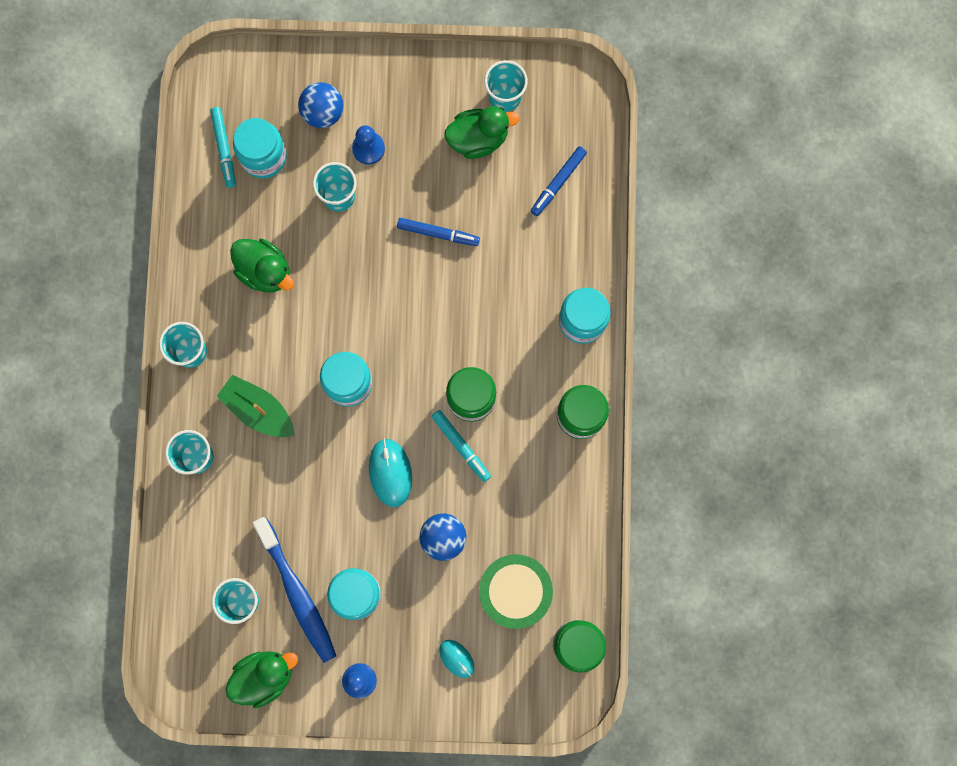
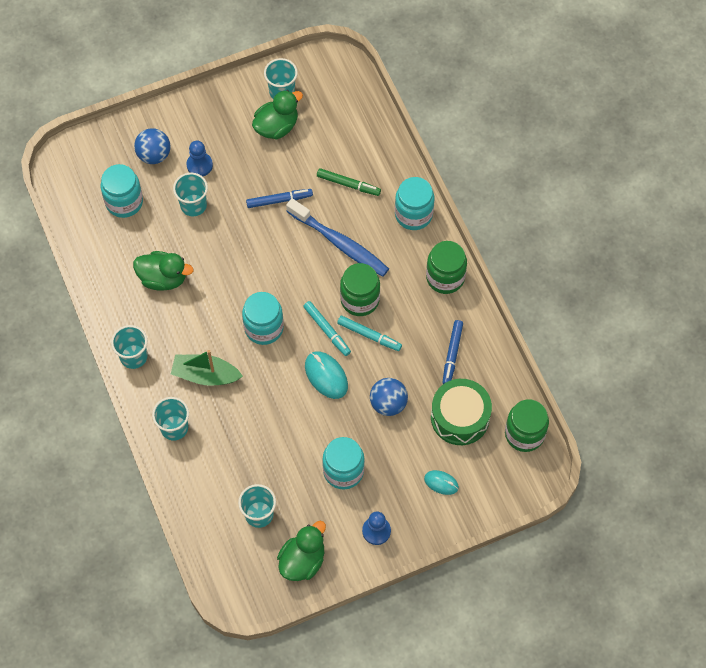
camera: 25 degrees left, 15 degrees down
turquoise marker [210,107,236,188] -> turquoise marker moved to [303,301,351,356]
blue toothbrush [253,517,336,663] -> blue toothbrush moved to [286,198,389,277]
blue marker [531,146,587,216] -> blue marker moved to [442,320,463,384]
none -> green marker [317,168,381,196]

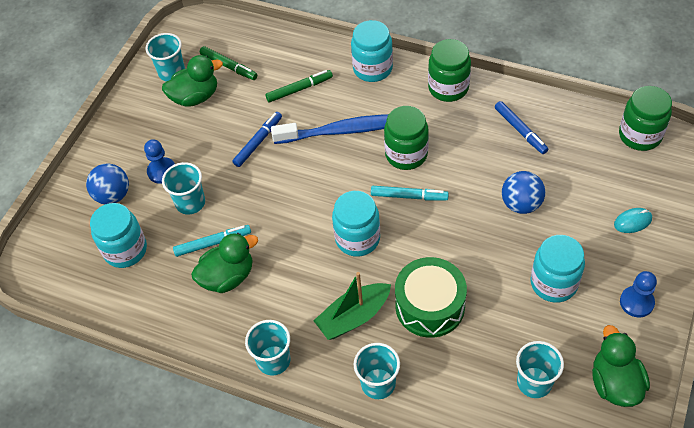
camera: 40 degrees left, 10 degrees down
green duck [252,90,303,139] -> green duck turned 60 degrees clockwise [162,55,223,107]
turquoise mouse [305,351,348,399] -> none
turquoise marker [337,316,402,351] -> turquoise marker moved to [173,225,251,257]
green drum [431,379,492,445] -> green drum moved to [395,257,467,338]
none -> green marker [200,46,257,80]

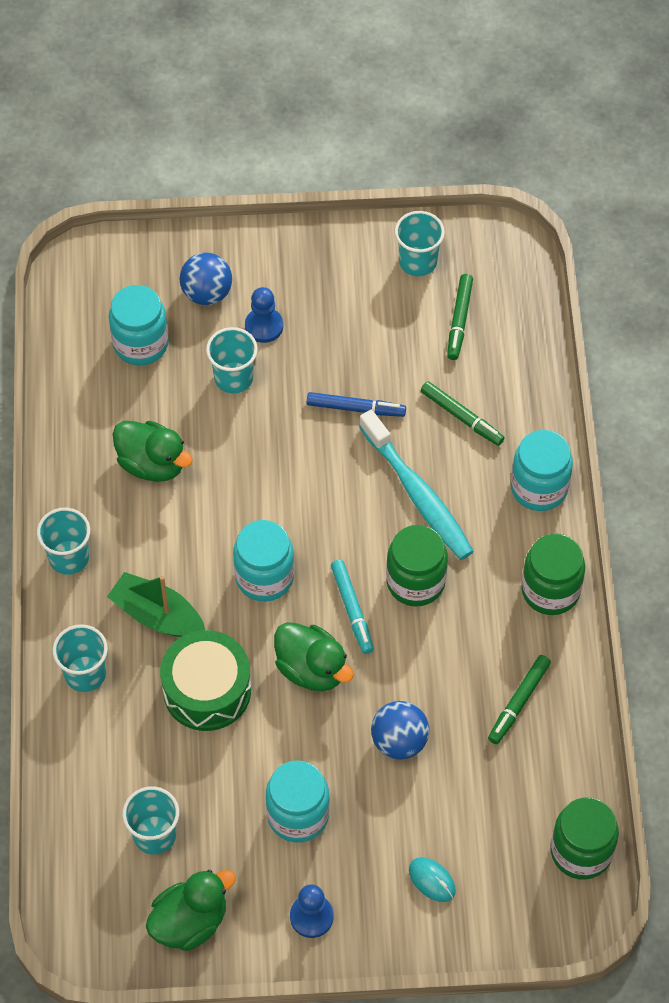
camera: 60 degrees right, 5 degrees up
green duck [162,55,223,107] -> green duck moved to [274,622,354,691]
turquoise marker [173,225,251,257] -> none
blue toothbrush [271,114,389,144] -> turquoise toothbrush [359,410,474,560]
blue marker [495,101,548,154] -> green marker [488,655,551,744]

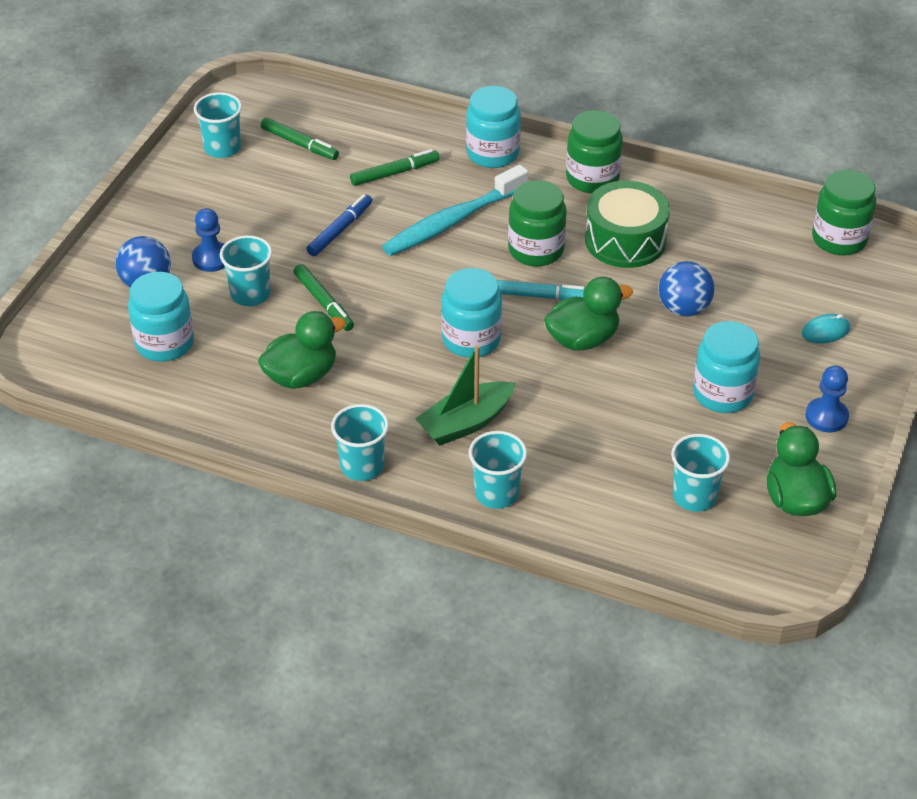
camera: 65 degrees left, 15 degrees down
green drum [160,630,251,731] -> green drum moved to [585,181,670,268]
turquoise toothbrush [359,410,474,560] -> turquoise toothbrush turned 150 degrees clockwise [382,165,528,256]
green marker [488,655,551,744] -> green marker moved to [294,264,354,331]

